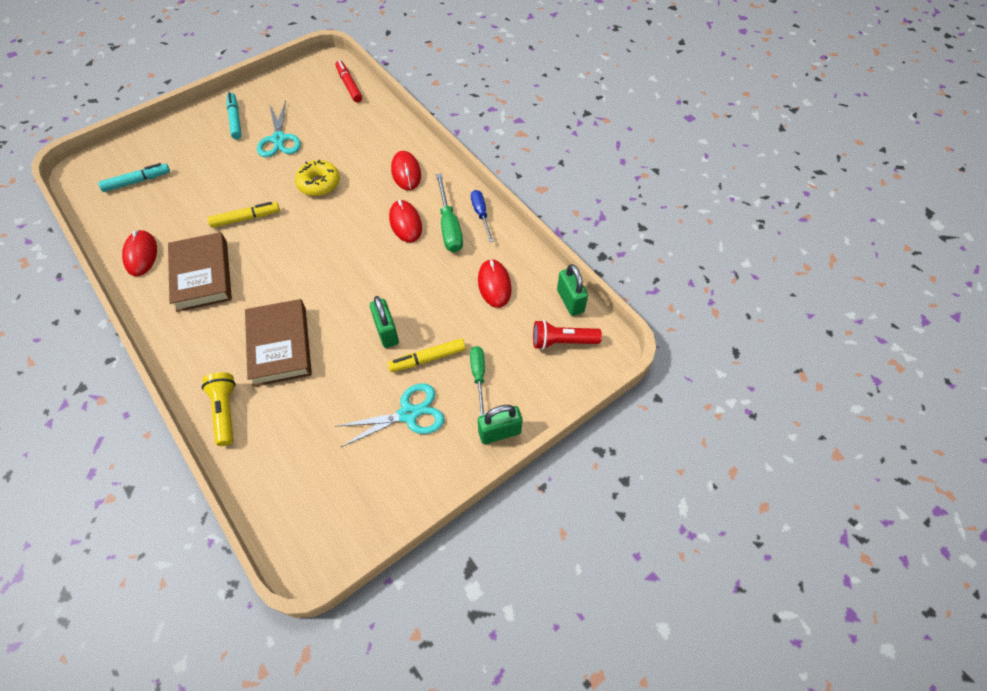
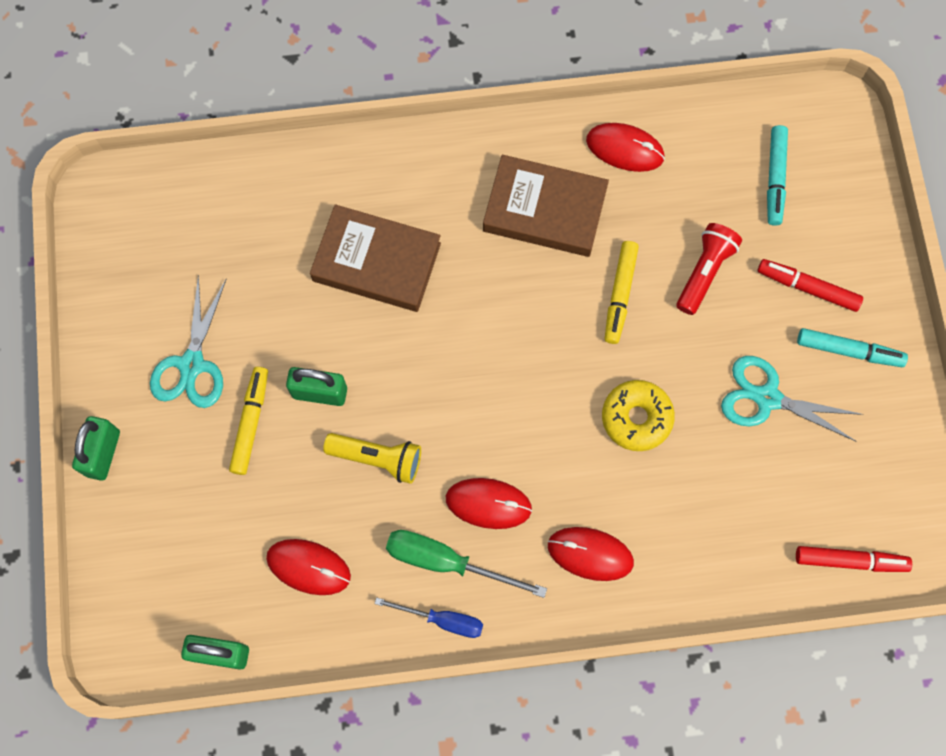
camera: 120 degrees right, 15 degrees up
yellow flashlight [202,372,236,446] -> yellow flashlight moved to [323,433,421,484]
green screwdriver [470,346,485,416] -> none
red flashlight [533,320,602,350] -> red flashlight moved to [676,223,742,315]
none -> red marker [758,259,863,312]

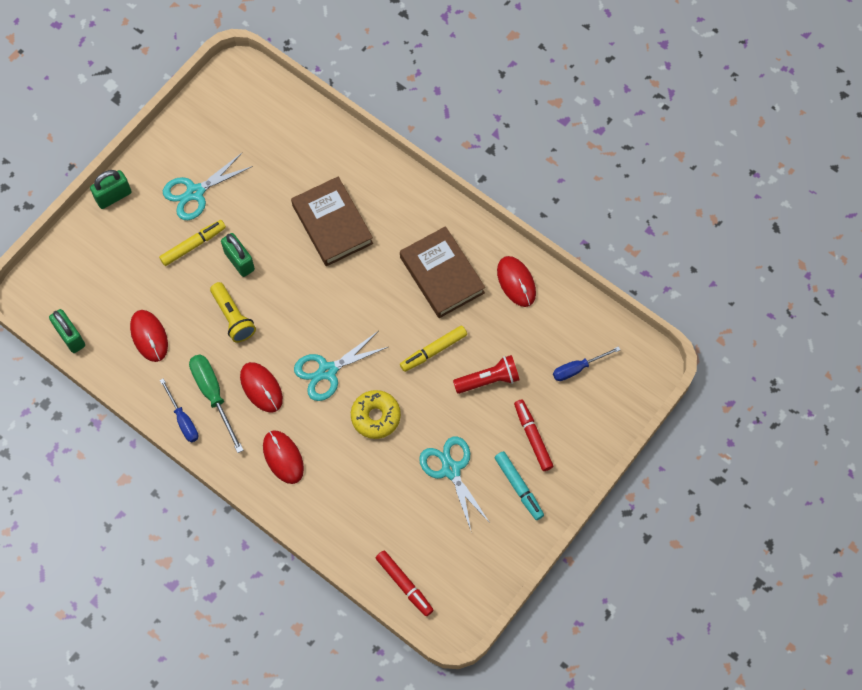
camera: 45 degrees right, 5 degrees down
turquoise marker [767,125,788,226] -> blue screwdriver [553,346,620,381]
none -> turquoise scissors [294,331,388,401]

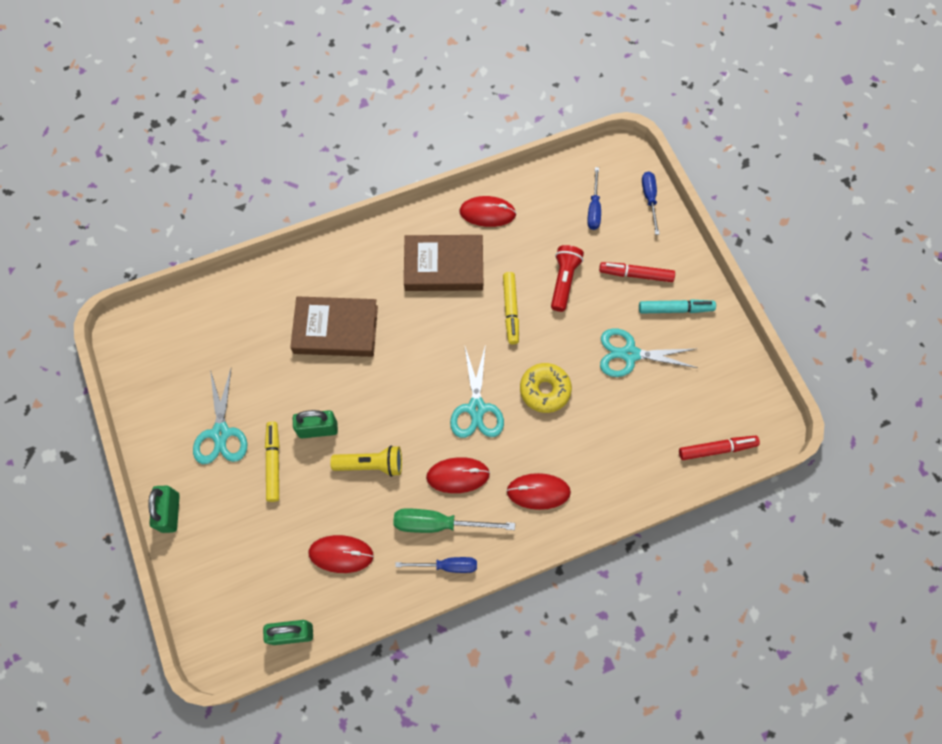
camera: 60 degrees left, 0 degrees up
none -> blue screwdriver [642,171,659,235]

